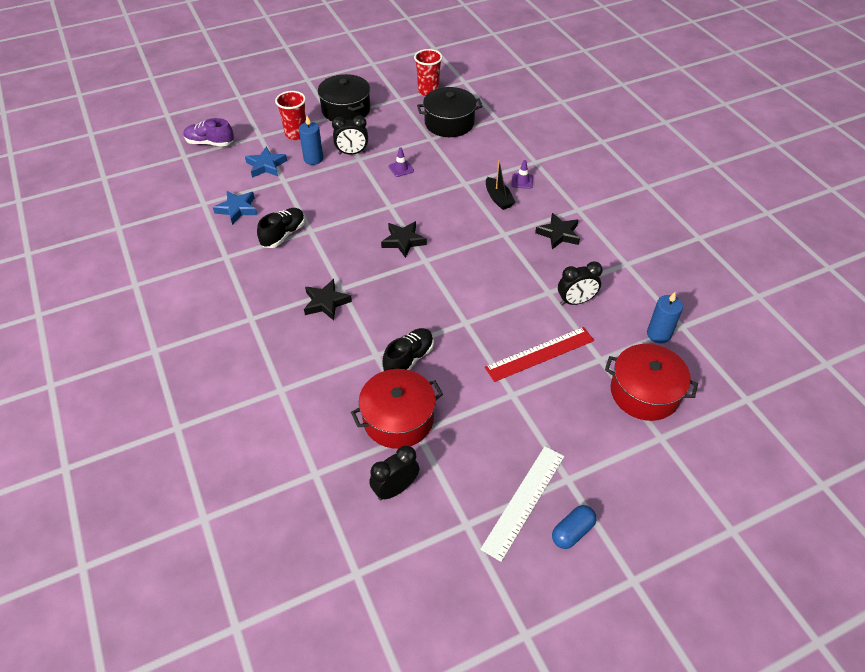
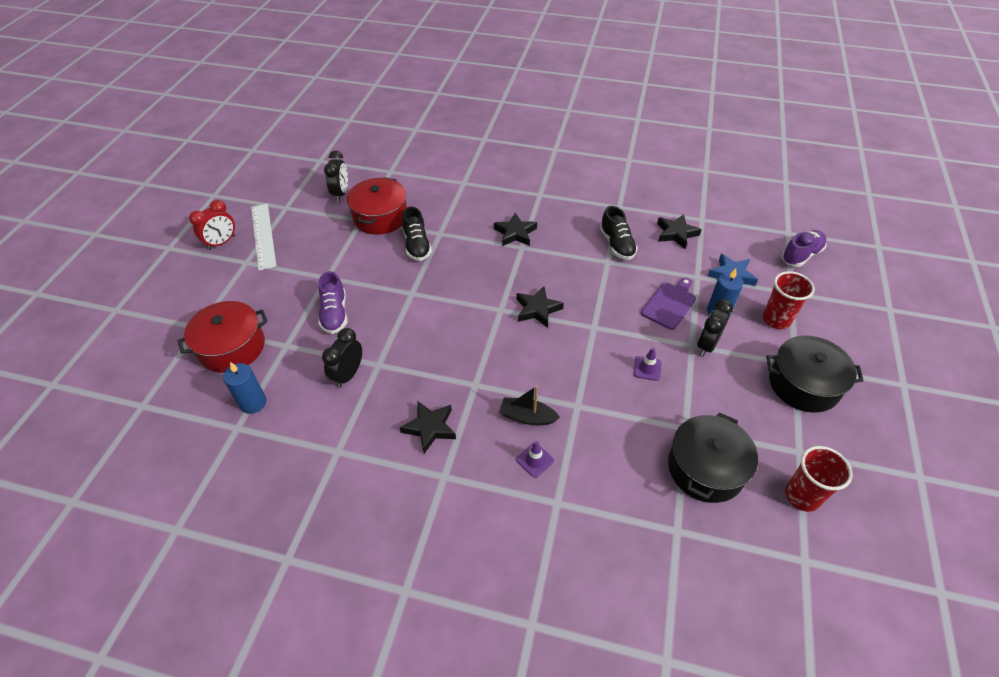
camera: 130 degrees right, 0 degrees up
blue star [213,191,257,225] -> black star [657,214,702,249]
red ruler [485,327,594,382] -> purple shoe [318,271,348,334]
blue capsule [552,505,597,549] -> red clock [189,200,235,250]
none -> purple cutting board [641,278,696,330]

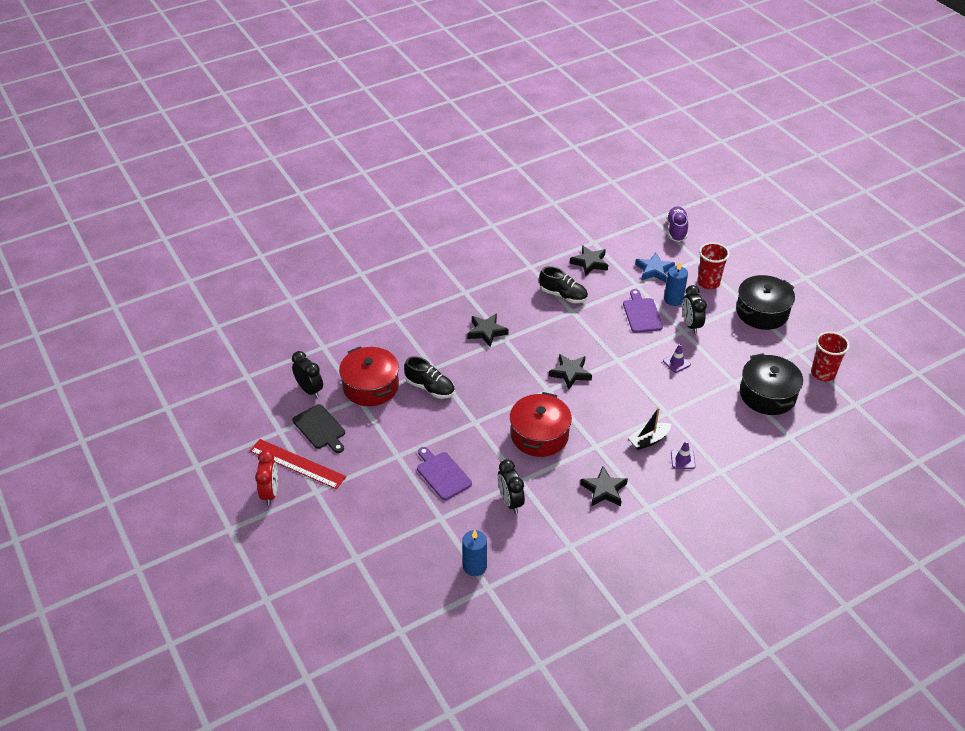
camera: 45 degrees left, 5 degrees down
red pot [178,301,268,373] -> red pot moved to [510,392,572,457]
white ruler [251,204,277,271] -> red ruler [250,439,346,489]
purple shoe [318,271,348,334] -> purple cutting board [417,447,472,500]
none -> black cutting board [292,404,345,453]

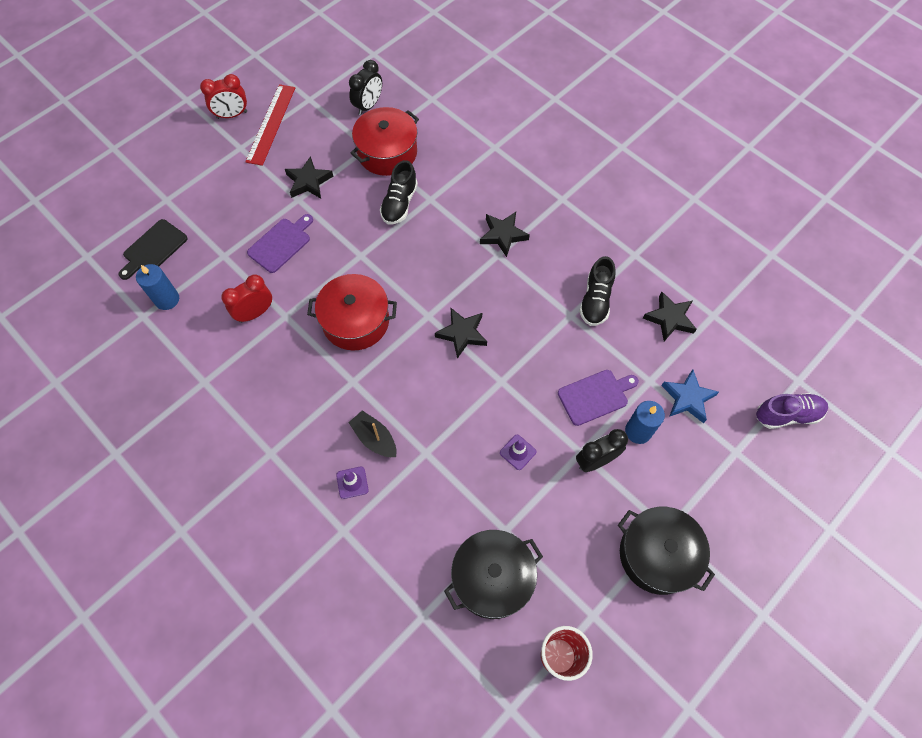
camera: 75 degrees right, 20 degrees up
black cutting board [292,404,345,453] -> black cutting board moved to [119,219,188,280]
black clock [498,459,525,514] -> red clock [221,275,272,323]
black star [580,466,628,507] -> black star moved to [285,156,334,199]
red cup [697,242,730,289] -> none

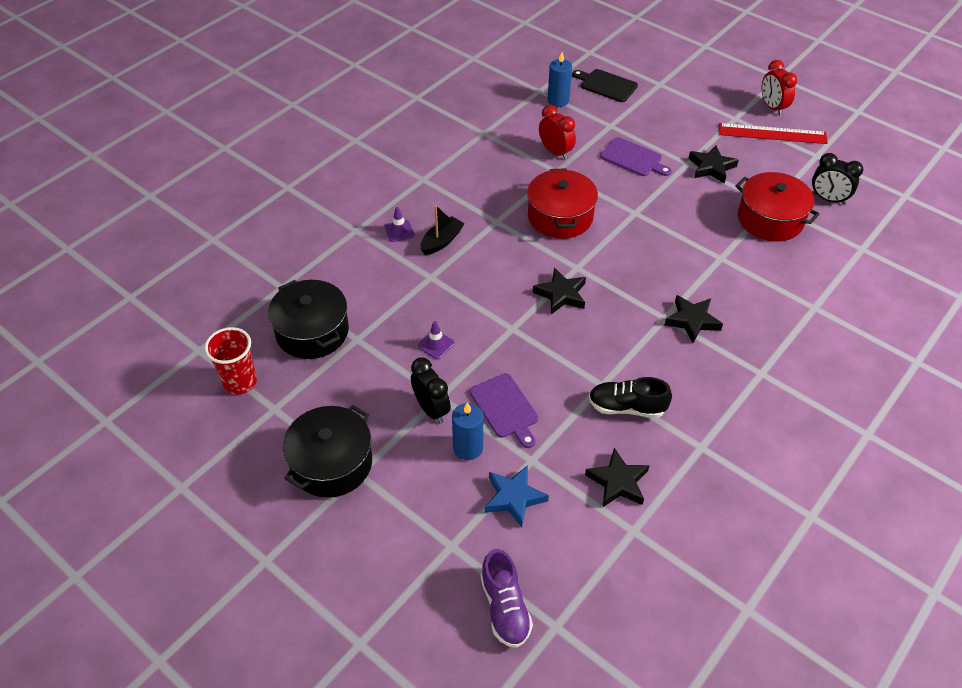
camera: 85 degrees right, 15 degrees down
black shoe [380,160,418,224] -> none

